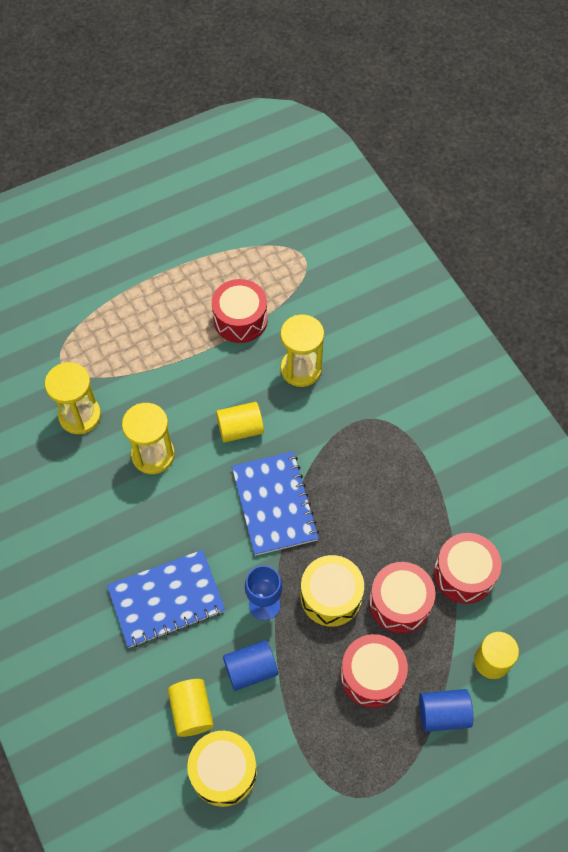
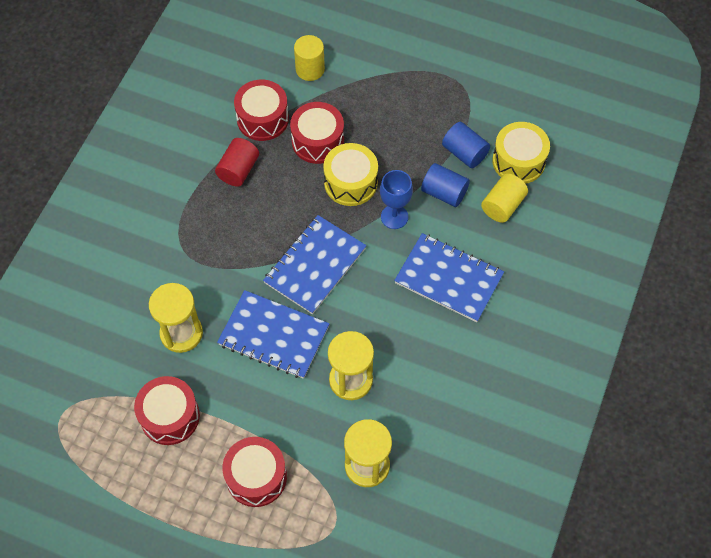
camera: 130 degrees left, 0 degrees up
yellow cylinder [216,402,264,443] -> blue notebook [217,290,330,379]
red drum [340,634,408,708] -> red drum moved to [223,437,287,507]
blue cylinder [419,689,473,732] -> blue cylinder moved to [442,122,490,168]
none -> red cylinder [215,138,259,187]

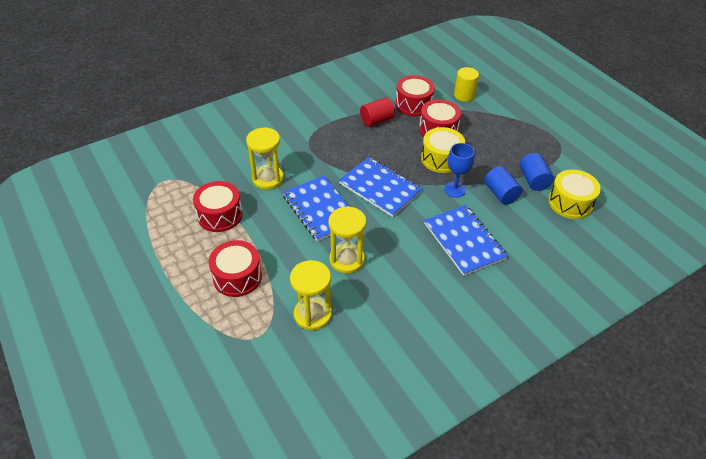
camera: 35 degrees right, 15 degrees down
blue notebook [263,215,367,314] -> blue notebook turned 60 degrees clockwise [339,157,422,217]
yellow cylinder [481,173,528,223] -> none

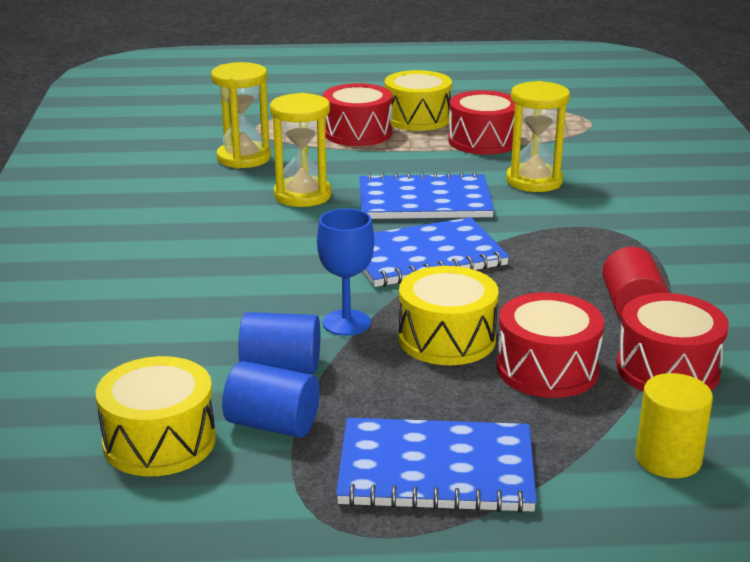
camera: 120 degrees right, 20 degrees down
blue notebook [424,205,508,276] -> blue notebook moved to [336,418,537,513]
none -> yellow drum [385,70,452,131]

